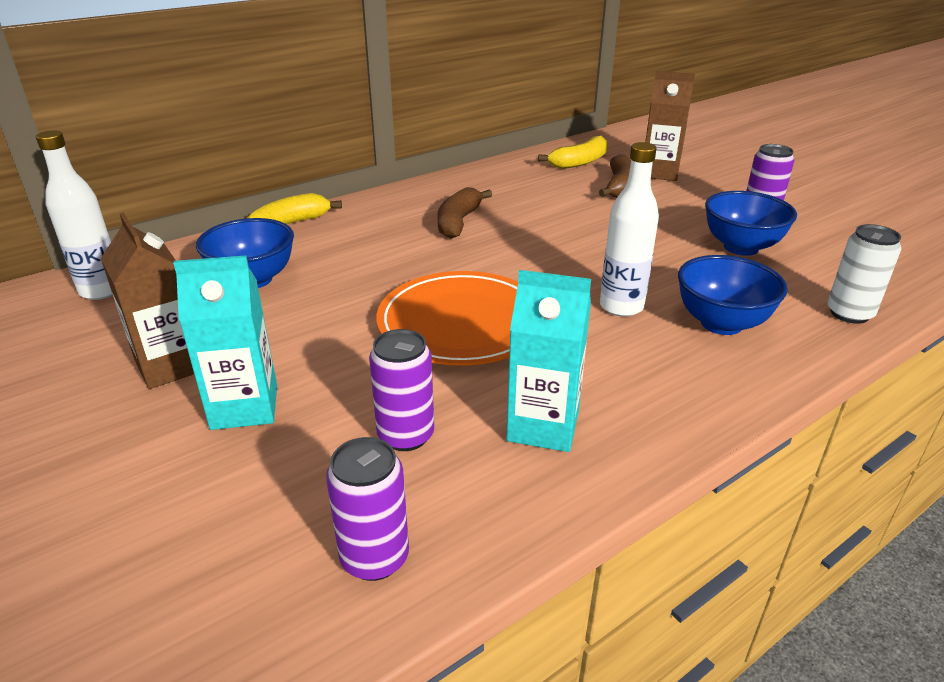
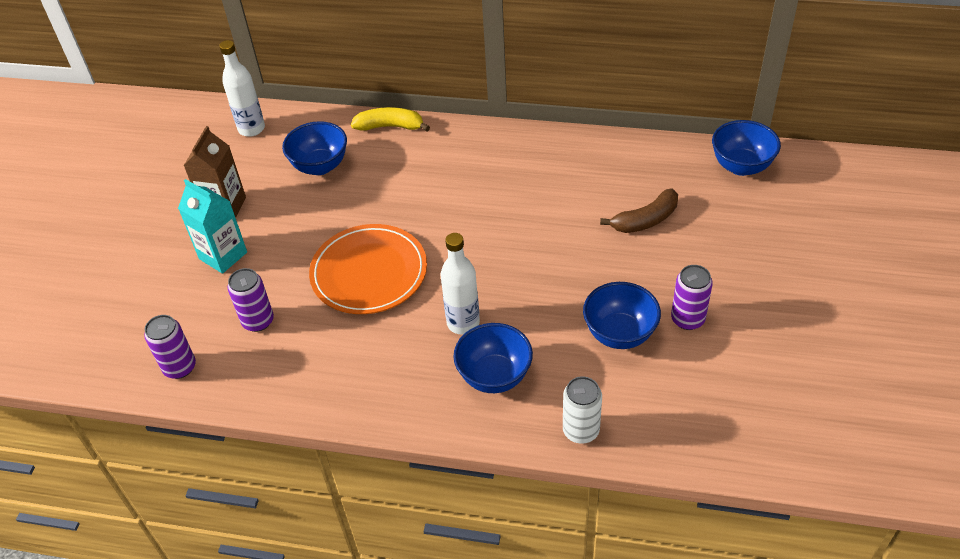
camera: 50 degrees right, 15 degrees up
brown banana [437,187,492,239] -> none
turquoise carton [506,270,591,452] -> none
yellow banana [538,136,608,169] -> none
brown carton [645,71,695,181] -> none
none -> blue bowl [712,120,781,176]

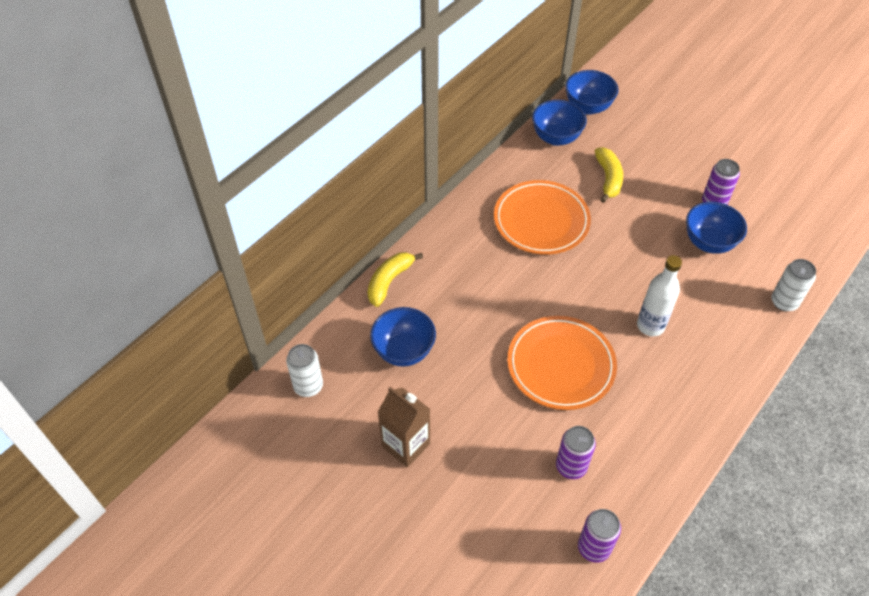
camera: 65 degrees left, 5 degrees up
turquoise carton [178,179,247,274] -> none
white bottle [219,40,265,137] -> white can [286,344,323,397]
blue bowl [453,323,533,393] -> blue bowl moved to [532,100,587,146]
brown banana [600,189,678,233] -> yellow banana [595,147,623,203]
none -> orange plate [494,180,591,255]

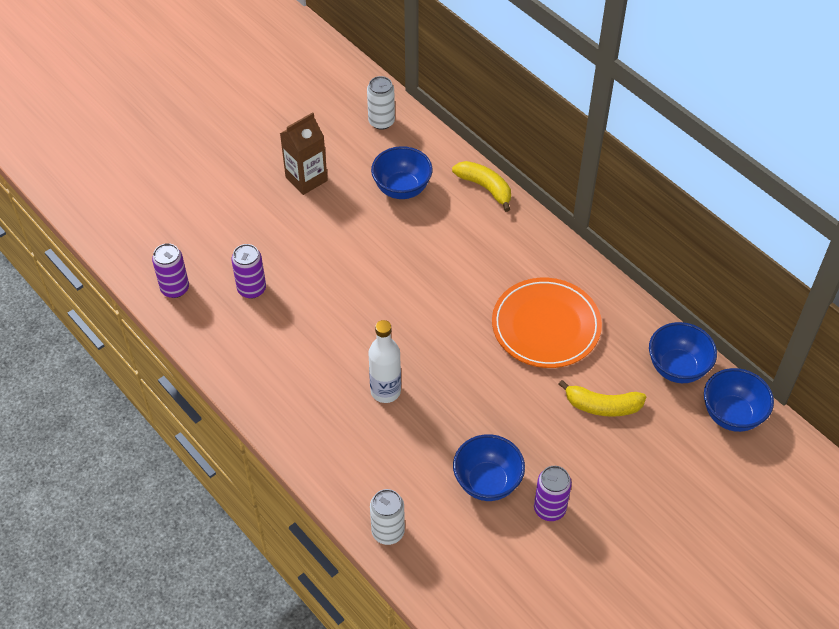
camera: 100 degrees right, 0 degrees up
orange plate [507,316,617,410] -> none

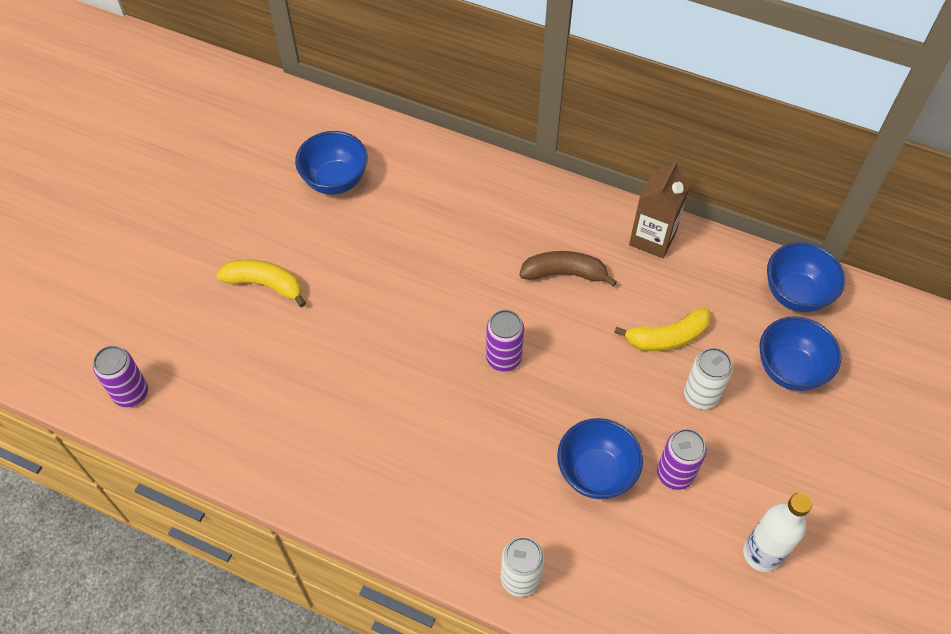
camera: 25 degrees left, 5 degrees up
purple can [231,244,266,299] -> purple can moved to [486,310,524,371]
brown carton [280,112,328,195] -> brown carton moved to [629,160,690,258]
white can [367,76,395,130] -> white can moved to [684,348,733,409]
white bottle [368,320,401,403] -> white bottle moved to [743,493,812,572]
yellow banana [452,161,511,212] -> yellow banana moved to [217,260,306,307]
orange plate [492,278,602,368] -> brown banana [519,251,617,287]
blue bowl [649,322,717,383] -> blue bowl moved to [760,316,842,391]

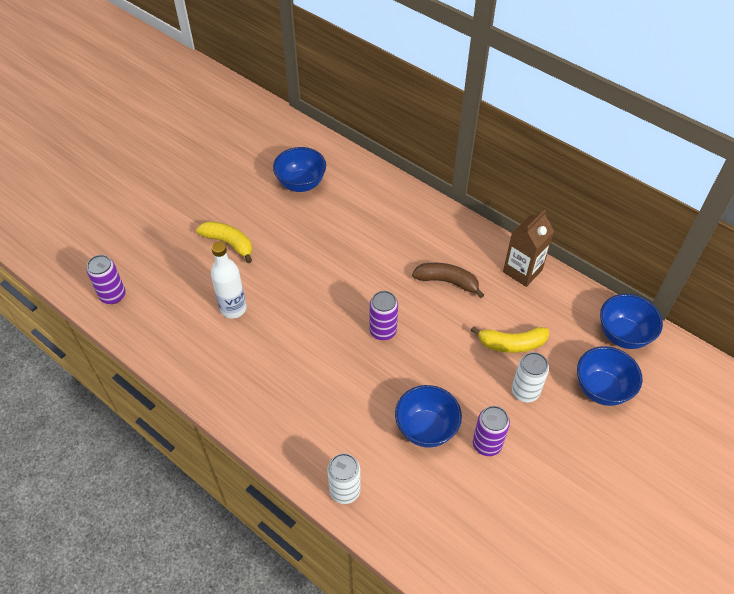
camera: 15 degrees right, 5 degrees down
white bottle [743,493,812,572] -> white bottle moved to [211,241,247,319]

